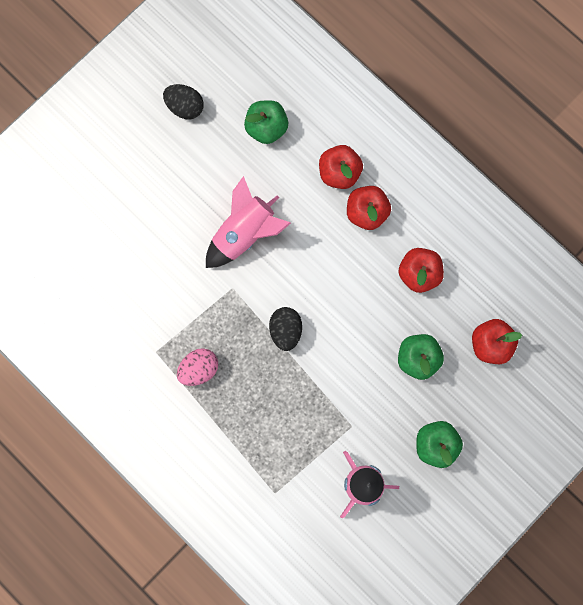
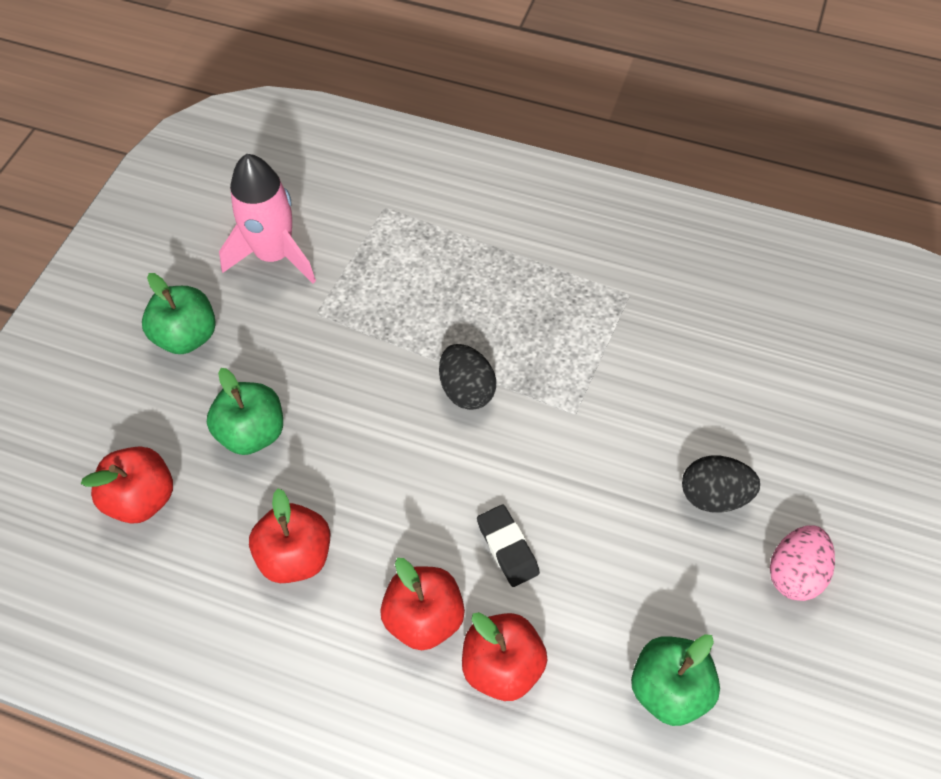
camera: 155 degrees right, 20 degrees down
black egg [163,84,204,119] -> black egg moved to [682,456,760,513]
pink egg [177,348,218,386] -> pink egg moved to [770,525,835,601]
pink rocket [206,176,291,268] -> none
none -> black eraser [477,505,540,587]

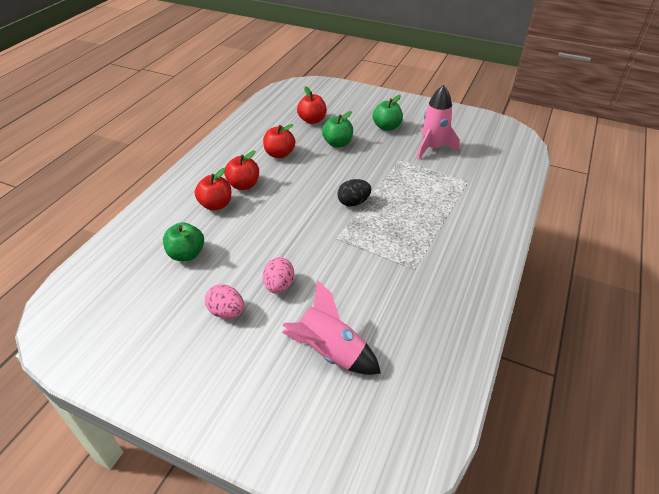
camera: 95 degrees right, 15 degrees down
black eraser [477,505,540,587] -> none
black egg [682,456,760,513] -> pink egg [263,257,294,293]
none -> pink rocket [282,280,381,375]

